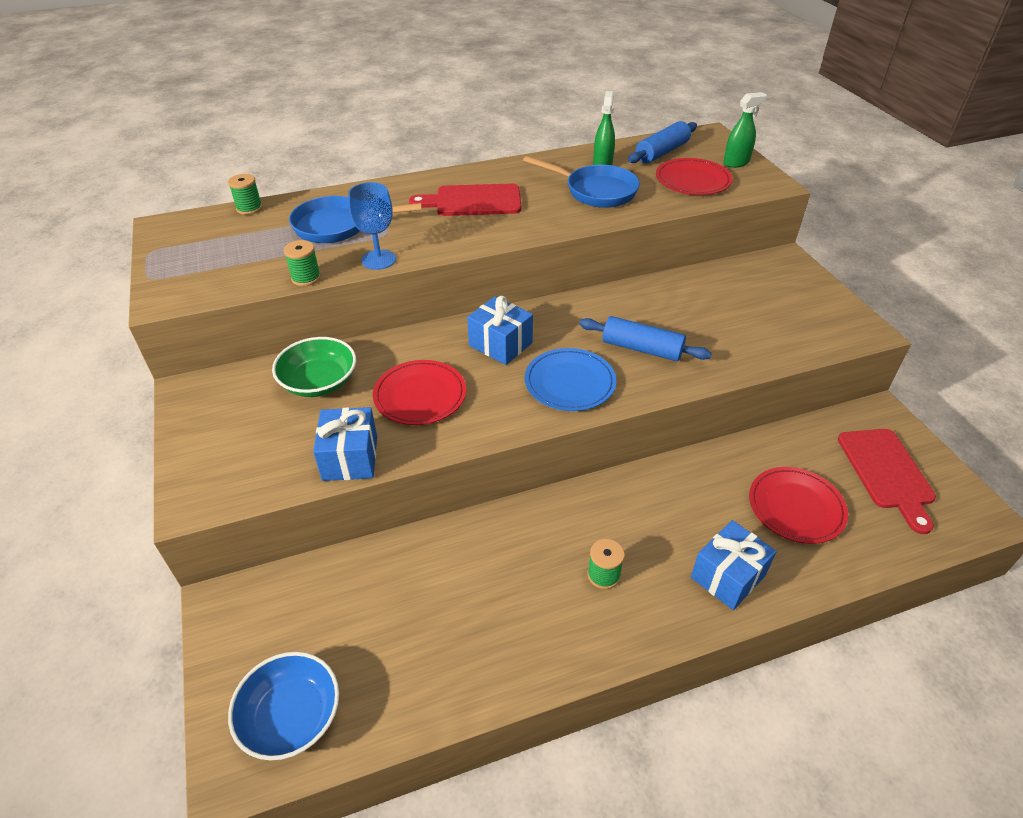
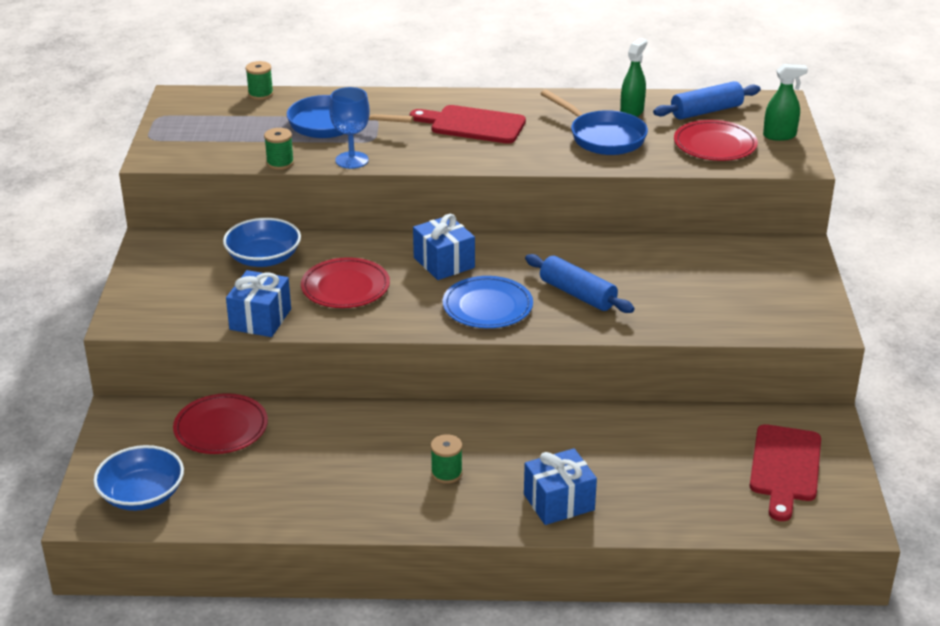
camera: 20 degrees right, 10 degrees down
green bowl [272,337,356,397] -> blue bowl [223,218,301,267]
red plate [749,467,848,544] -> red plate moved to [173,393,268,454]

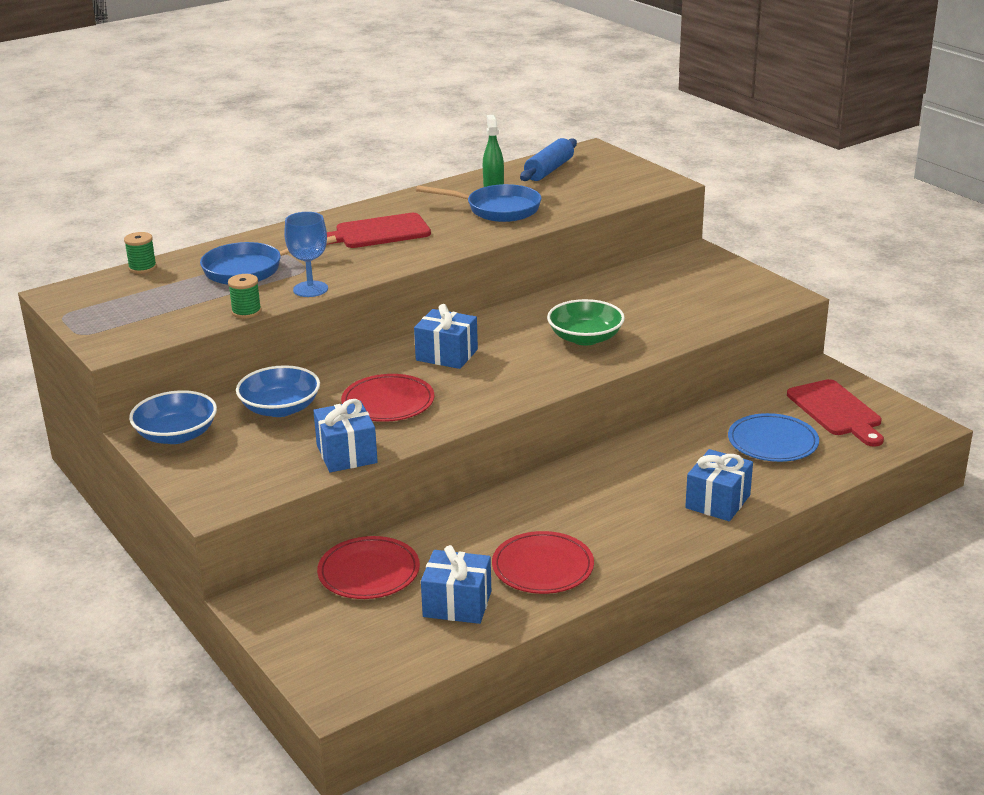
camera: 35 degrees left, 5 degrees down
blue bowl [93,445,184,511] -> blue bowl moved to [129,390,217,444]
green spool [431,434,463,484] -> none
blue plate [443,276,533,328] -> blue plate moved to [728,413,819,462]
blue rolling pin [525,254,634,313] -> green bowl [547,299,625,345]
red plate [674,120,758,161] -> red plate moved to [492,531,594,594]
green spray bottle [763,64,808,141] -> none
none -> blue gift [421,545,491,624]

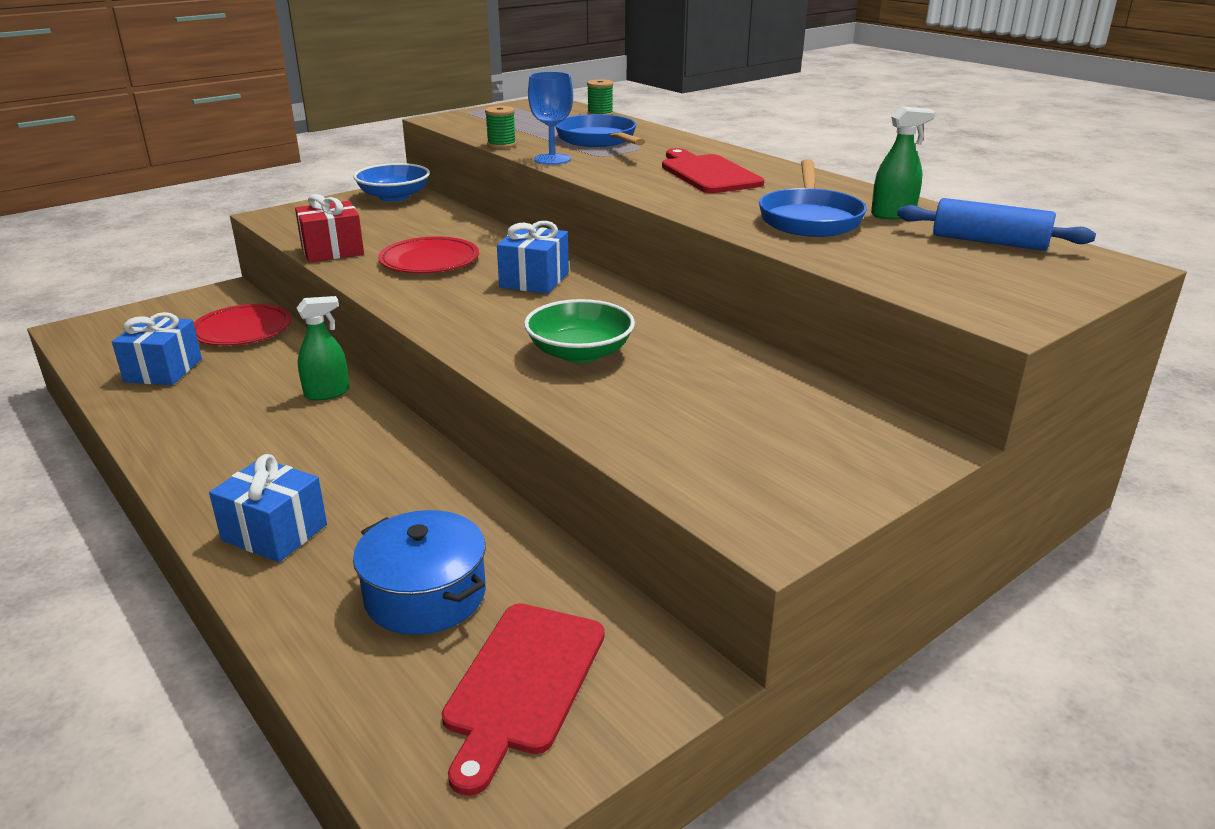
camera: 85 degrees right, 0 degrees up
blue bowl [236,365,320,417] -> none
blue gift [313,399,378,472] -> red gift [295,194,364,262]
red plate [492,531,594,594] -> none
blue plate [728,413,819,462] -> blue pot [353,510,486,635]
red cutting board [787,379,884,447] -> red cutting board turned 45 degrees counterclockwise [442,603,605,796]
none -> green spray bottle [297,296,349,401]

